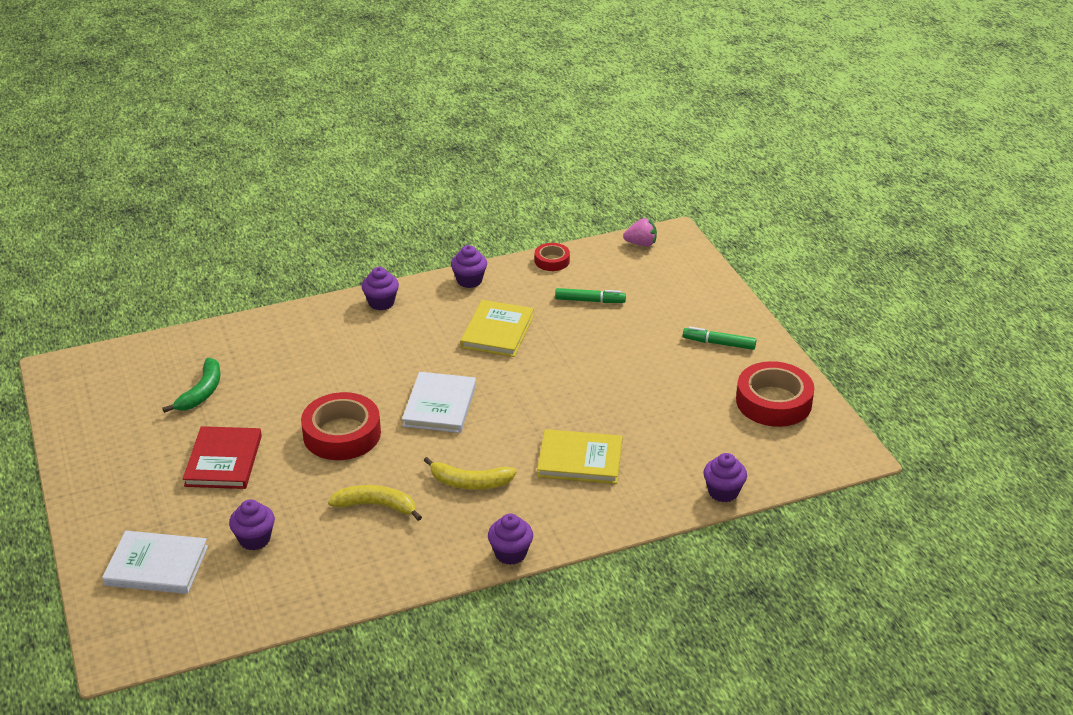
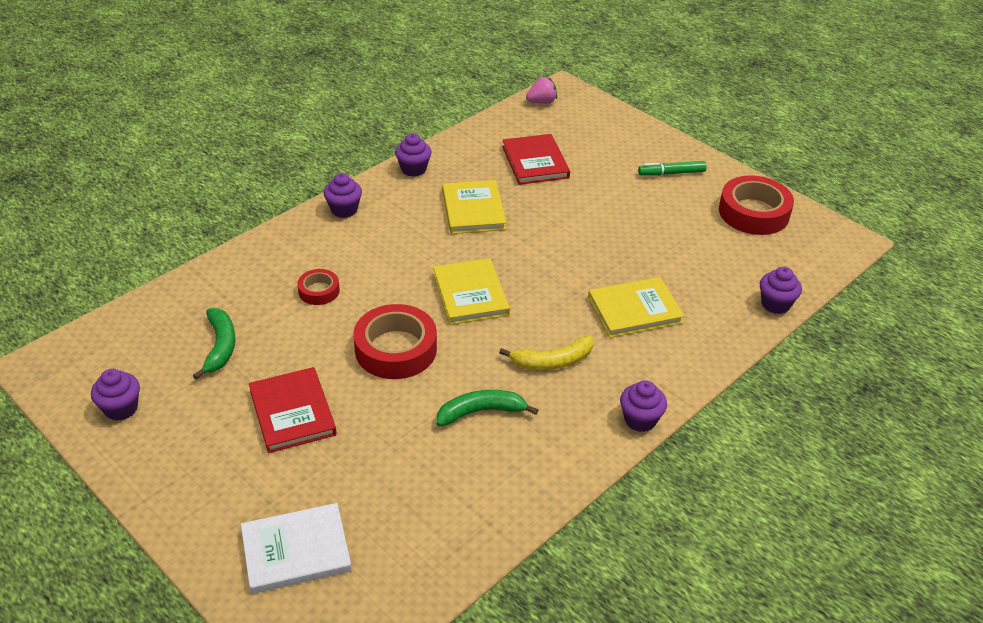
camera: 25 degrees left, 5 degrees up
purple cupcake [229,499,275,550] -> purple cupcake moved to [91,369,140,421]
yellow banana [328,485,422,521] -> green banana [436,390,538,427]
white book [402,372,476,433] -> yellow book [433,258,510,325]
red tape [535,243,570,271] -> red tape moved to [297,269,340,305]
green marker [555,288,626,303] -> red book [502,134,570,185]

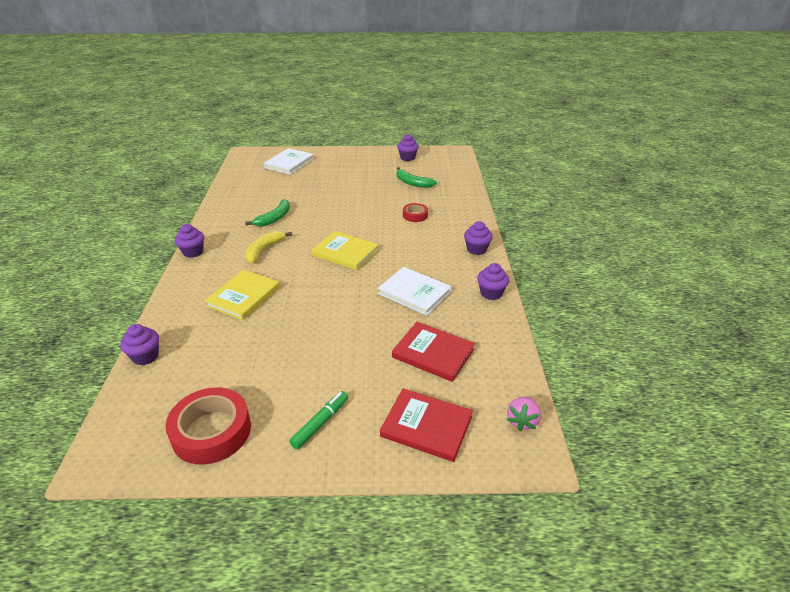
camera: 135 degrees right, 5 degrees down
red book [249,367,337,453] -> red book moved to [380,388,473,462]
red tape [353,304,437,379] -> none
yellow book [442,180,507,234] -> white book [378,267,452,316]

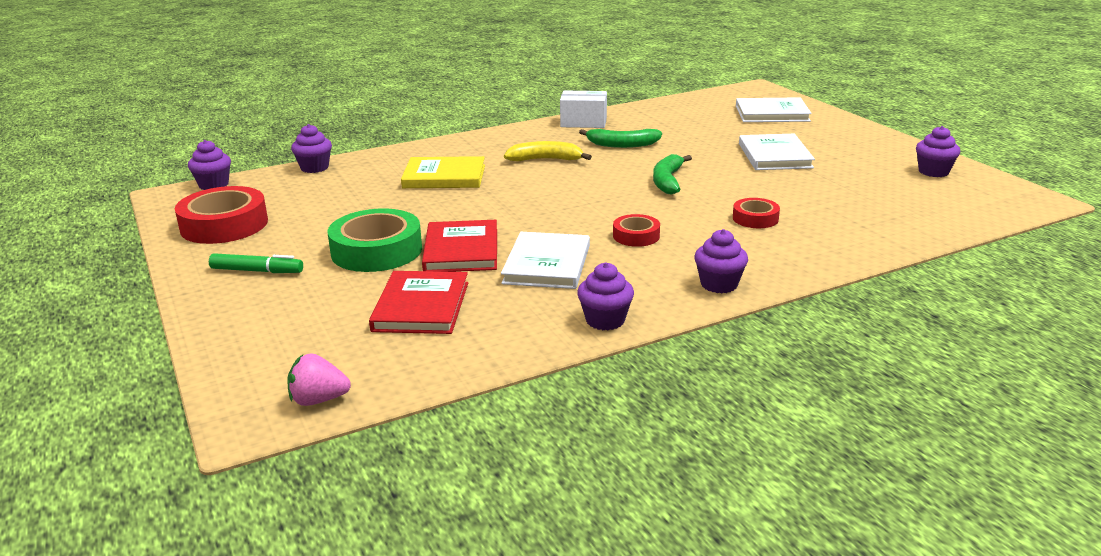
camera: 65 degrees right, 10 degrees down
purple cupcake [175,224,204,258] -> purple cupcake moved to [188,140,231,190]
yellow book [312,231,379,270] -> none
red book [380,388,473,462] -> red book moved to [422,220,497,272]
green banana [396,167,437,188] -> green banana moved to [653,154,692,195]
none -> green tape [328,208,422,272]
none -> white box [560,91,607,128]
none -> red tape [613,214,660,247]
none -> white book [739,134,815,170]

